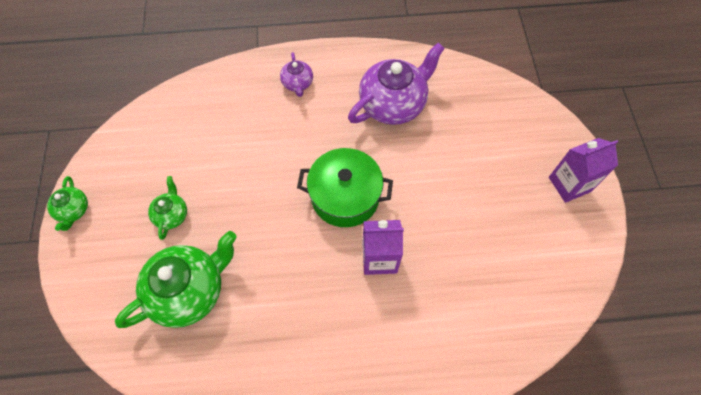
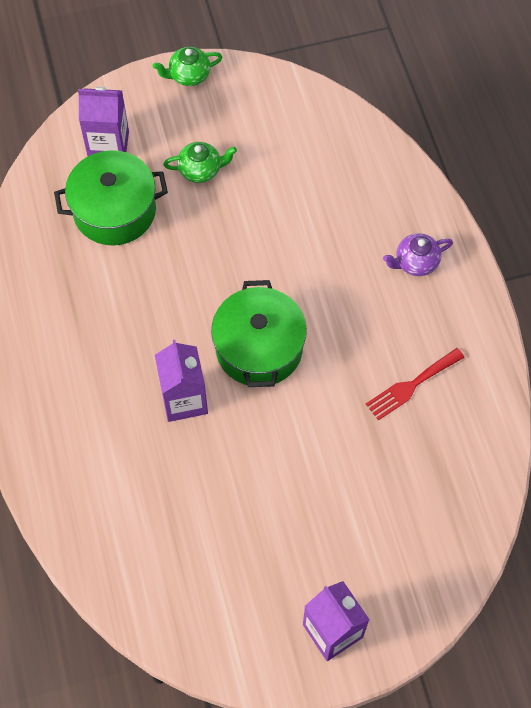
camera: 80 degrees right, 0 degrees up
green teapot [115,231,237,328] -> green pot [54,150,168,246]
purple teapot [348,42,445,125] -> red fork [366,348,465,420]
none -> purple carton [78,87,129,156]

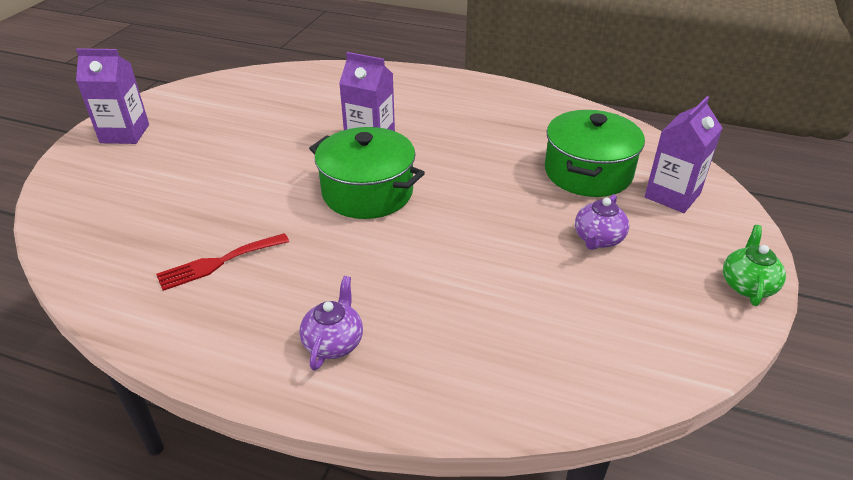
camera: 125 degrees right, 25 degrees down
green teapot [163,142,237,183] -> purple teapot [575,194,629,250]
red fork [366,348,465,420] -> red fork turned 120 degrees counterclockwise [156,233,289,291]

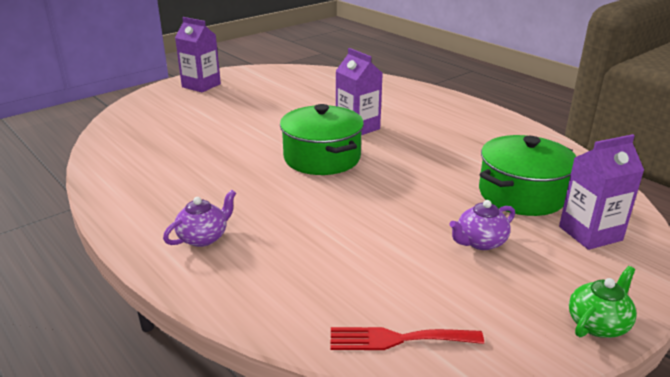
camera: 30 degrees right, 10 degrees down
red fork [156,233,289,291] -> red fork moved to [331,327,484,350]

